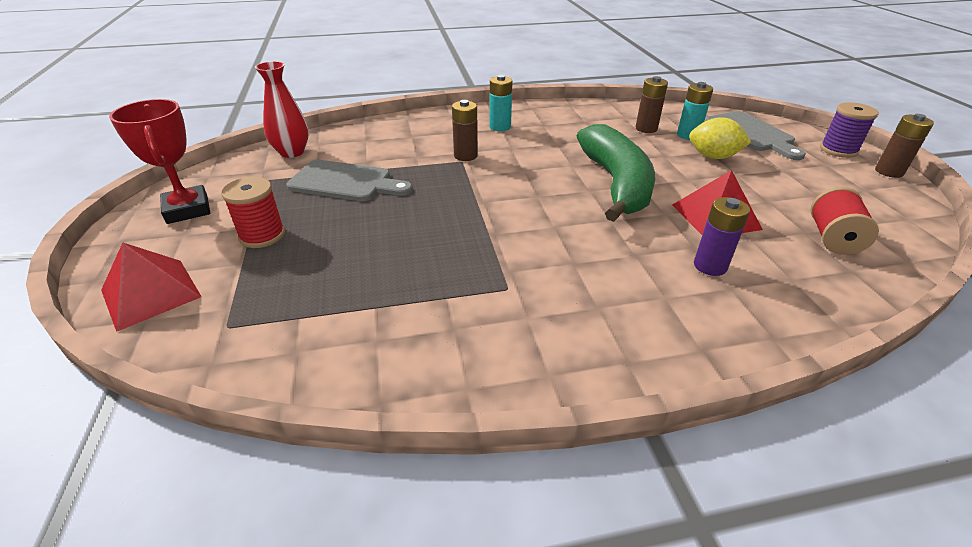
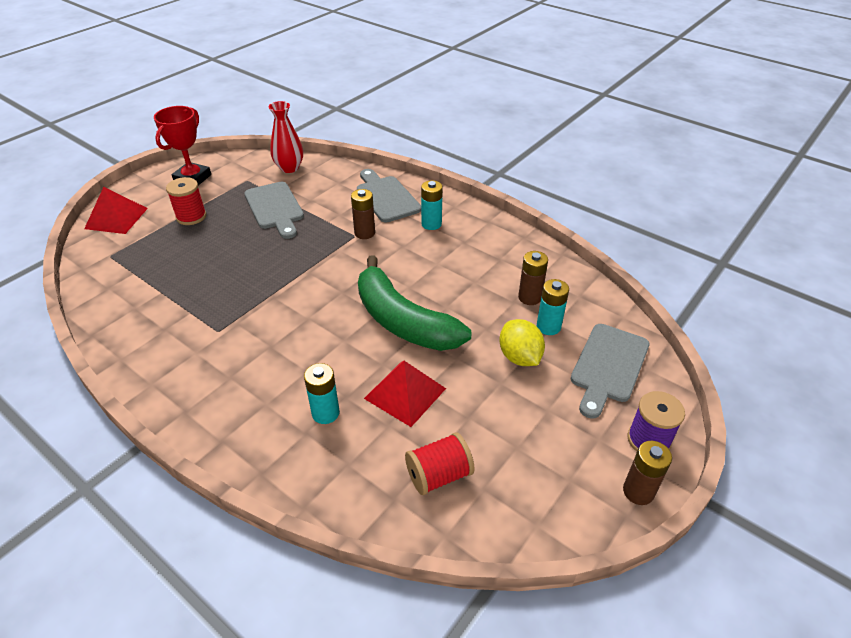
camera: 50 degrees right, 5 degrees up
green banana [577,124,655,222] -> green banana turned 90 degrees clockwise [358,255,471,351]
purple battery [694,197,750,276] -> turquoise battery [304,363,340,424]
none -> grey cutting board [357,169,421,222]

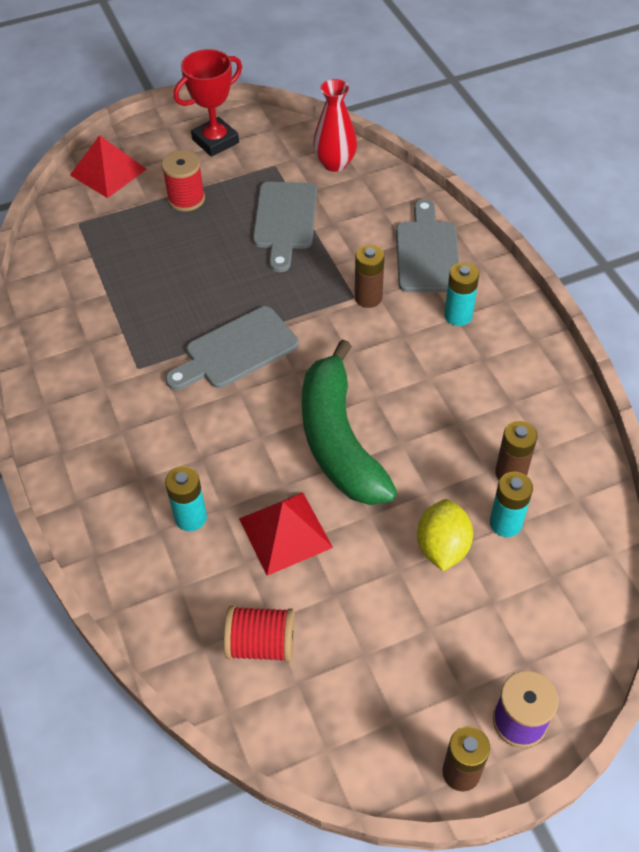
camera: 30 degrees right, 10 degrees up
grey cutting board [571,324,650,419] -> grey cutting board moved to [165,306,299,390]

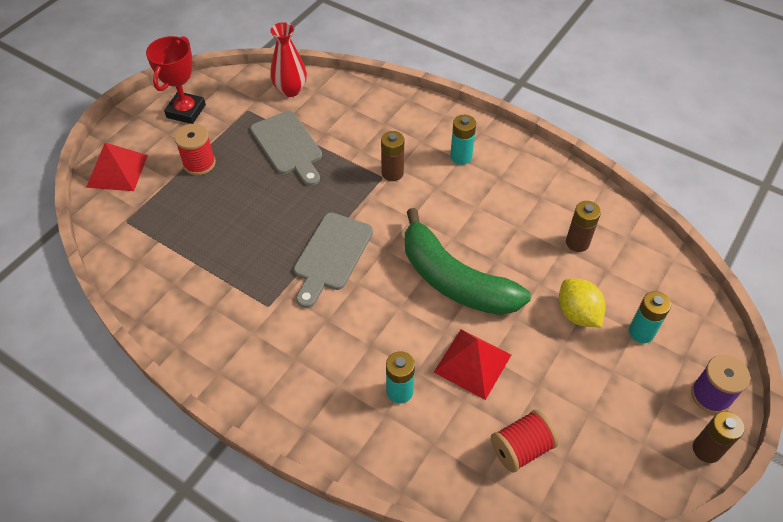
camera: 35 degrees left, 0 degrees up
grey cutting board [396,199,459,292] -> none
turquoise battery [490,472,533,537] -> turquoise battery moved to [629,291,671,343]

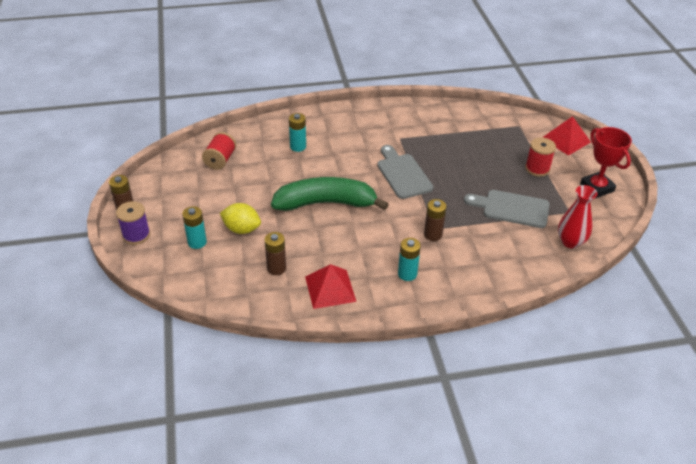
camera: 135 degrees right, 10 degrees down
red pyramid [434,329,511,400] -> red pyramid moved to [305,264,356,309]

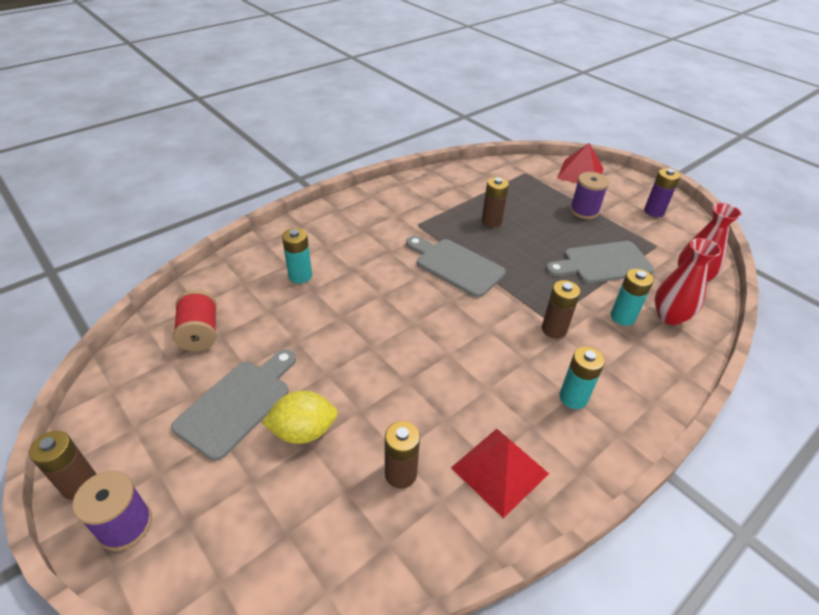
camera: 30 degrees left, 0 degrees up
turquoise battery [182,206,207,249] -> turquoise battery moved to [611,269,654,326]
green banana [271,177,389,211] -> none
red spool [525,137,556,177] -> purple spool [570,172,609,219]
red trophy [580,127,632,198] -> purple battery [644,168,680,217]
none -> grey cutting board [171,349,296,461]
none -> brown battery [482,177,509,227]
none -> red vase [655,238,722,325]

